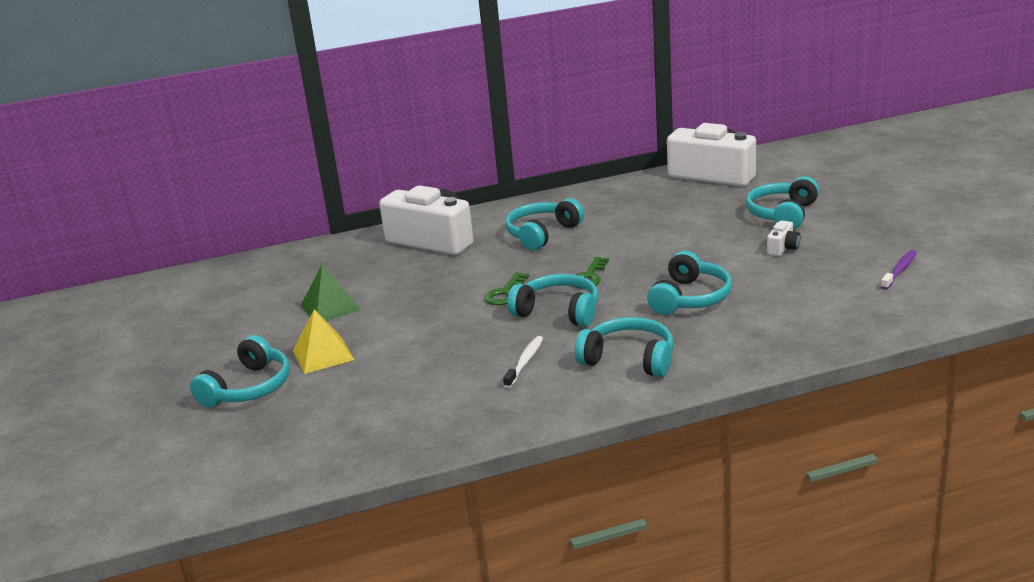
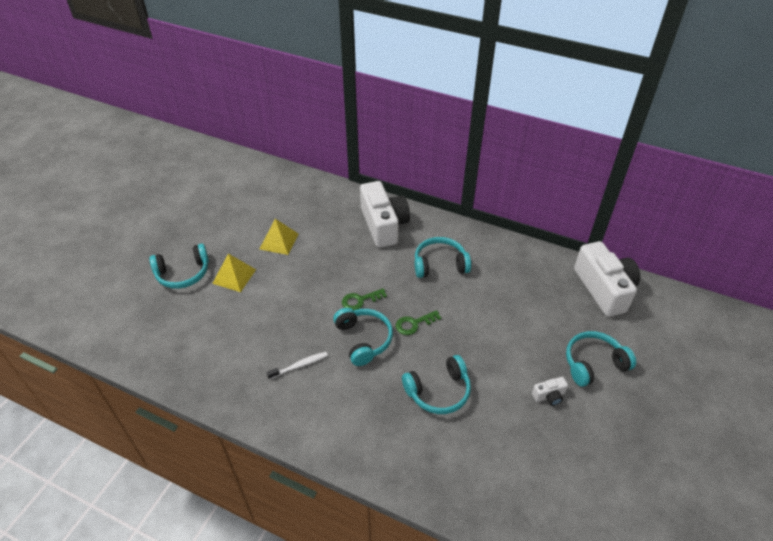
camera: 40 degrees right, 20 degrees up
green pyramid [301,264,361,321] -> yellow pyramid [260,219,298,255]
turquoise headphones [575,317,674,377] -> none
purple toothbrush [881,250,917,290] -> none

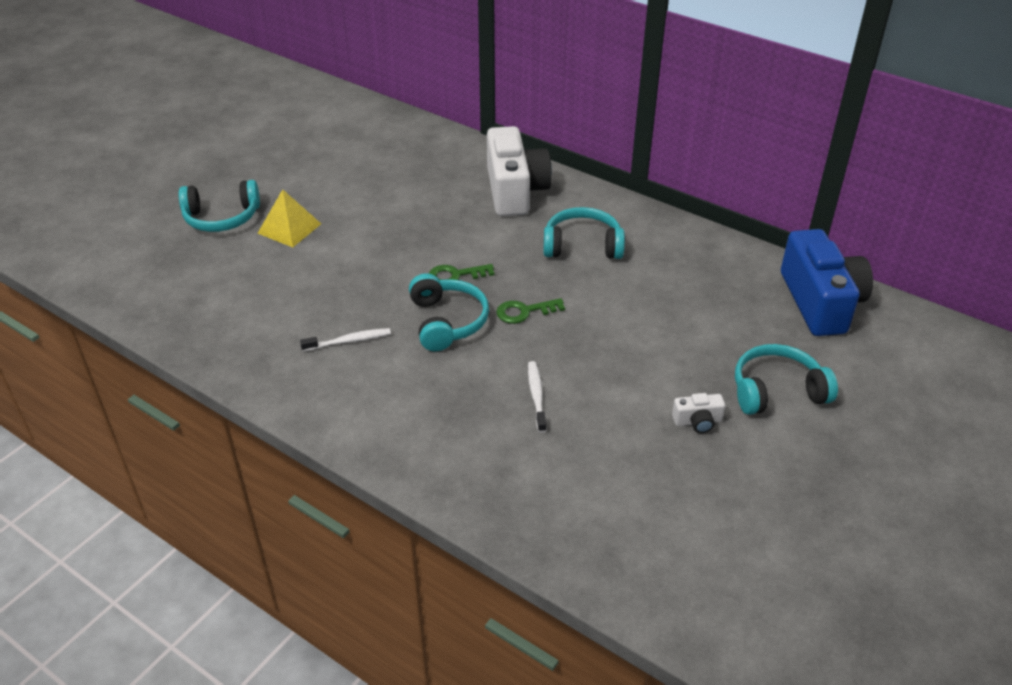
camera: 10 degrees right, 5 degrees down
yellow pyramid [260,219,298,255] -> none
turquoise headphones [402,355,471,414] -> white toothbrush [528,361,547,433]
white camera [574,241,641,317] -> blue camera [781,229,873,336]

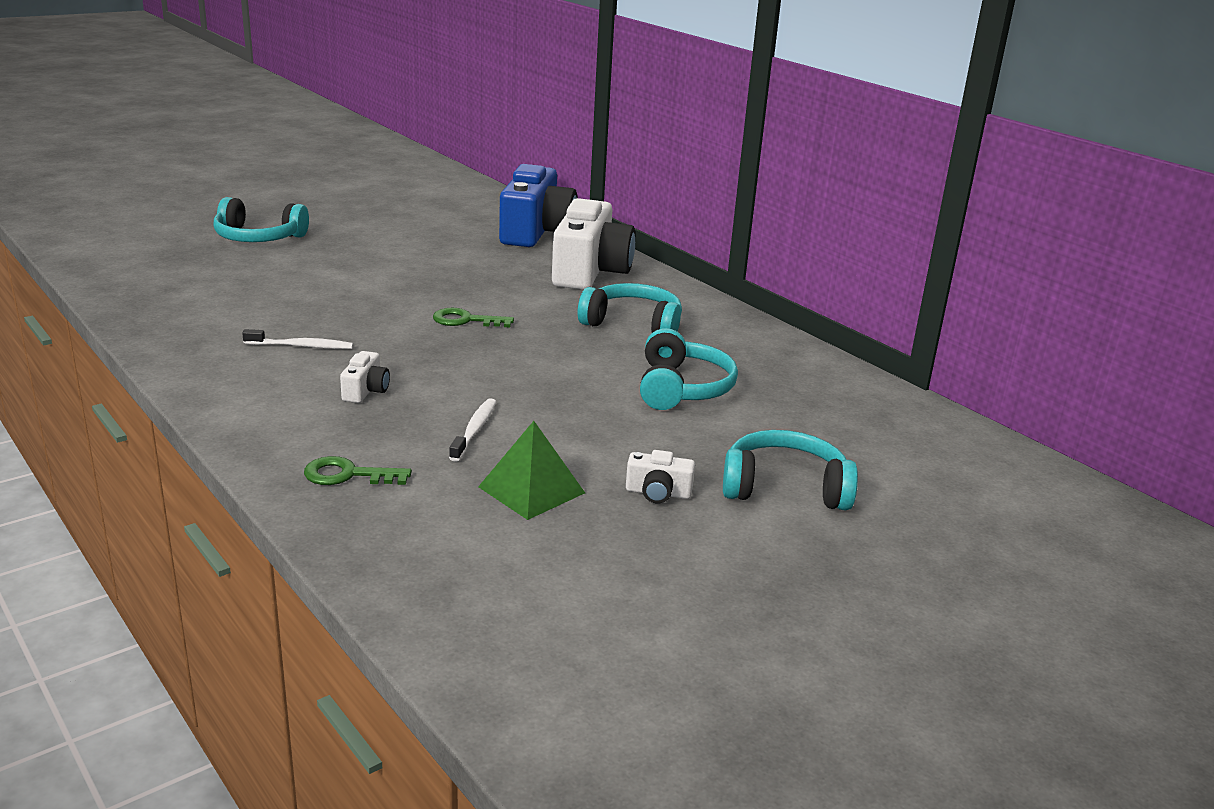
camera: 15 degrees right, 15 degrees down
yellow pyramid [257,189,321,247] -> none
turquoise headphones [409,273,489,351] -> turquoise headphones moved to [640,328,738,410]
green key [496,298,565,324] -> green key moved to [304,456,412,485]
blue camera [781,229,873,336] -> blue camera moved to [499,164,577,247]
none -> white camera [340,351,390,403]
none -> green pyramid [478,421,585,520]

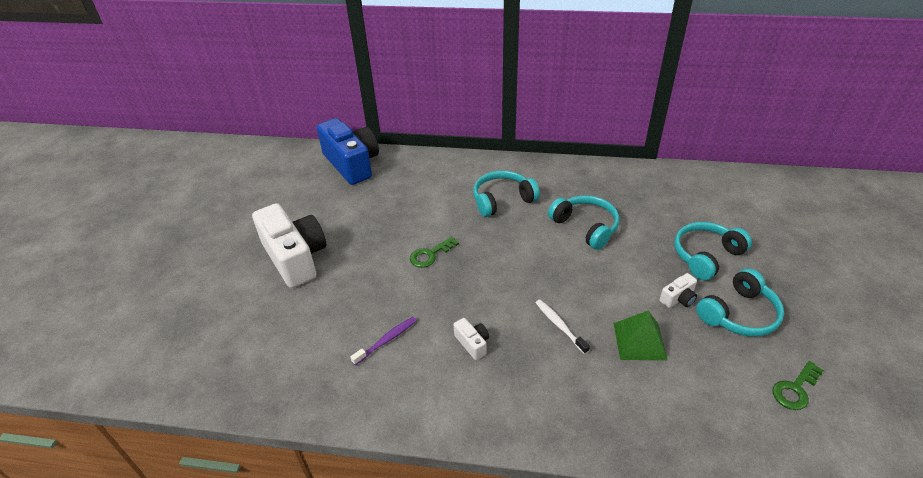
camera: 40 degrees left, 15 degrees up
turquoise headphones [213,197,309,242] -> turquoise headphones moved to [696,268,784,337]
white toothbrush [242,329,353,349] -> purple toothbrush [350,317,417,365]
green key [304,456,412,485] -> green key moved to [772,361,824,410]
white camera [552,198,635,290] -> white camera moved to [252,203,326,288]

